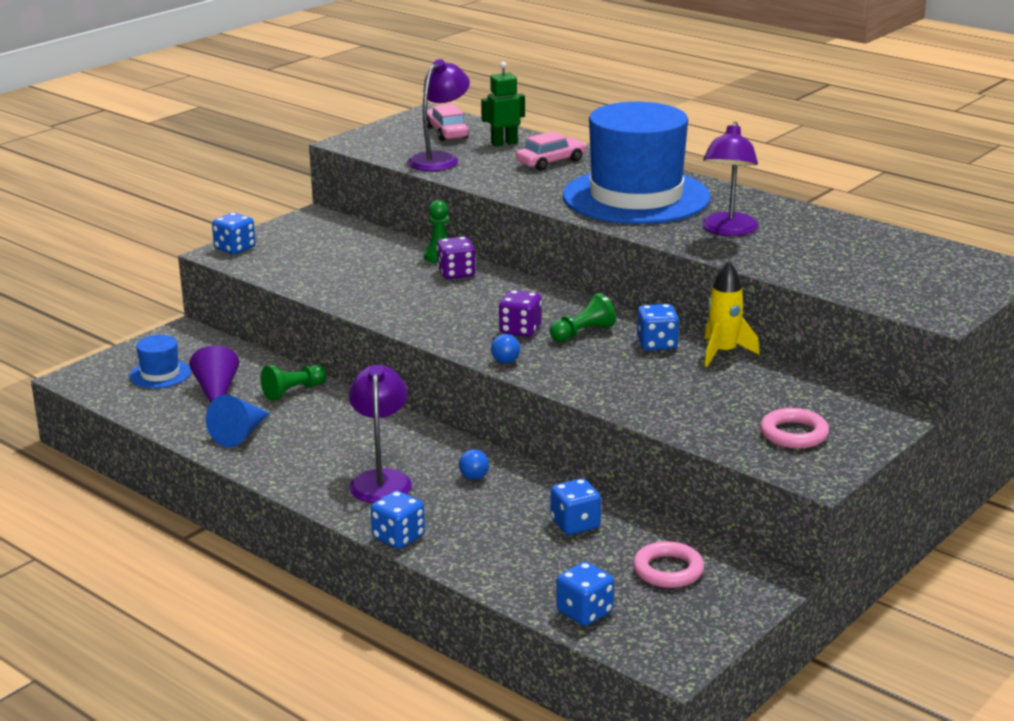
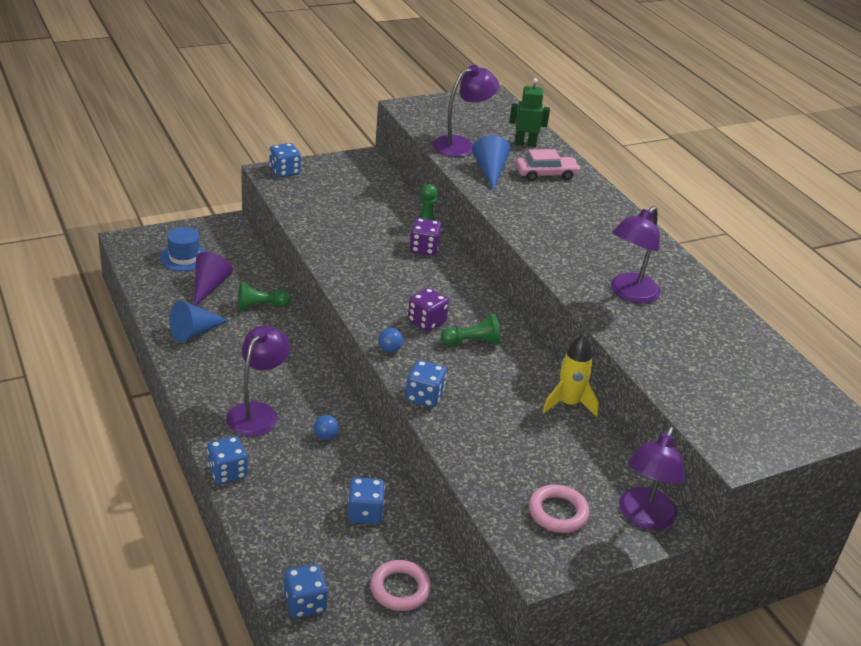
camera: 20 degrees right, 10 degrees up
pink car [427,104,469,141] -> none
blue hat [563,102,711,224] -> none
blue dice [637,304,679,350] -> blue dice moved to [406,360,447,408]
none -> blue cone [472,135,511,190]
none -> purple lamp [619,427,685,530]

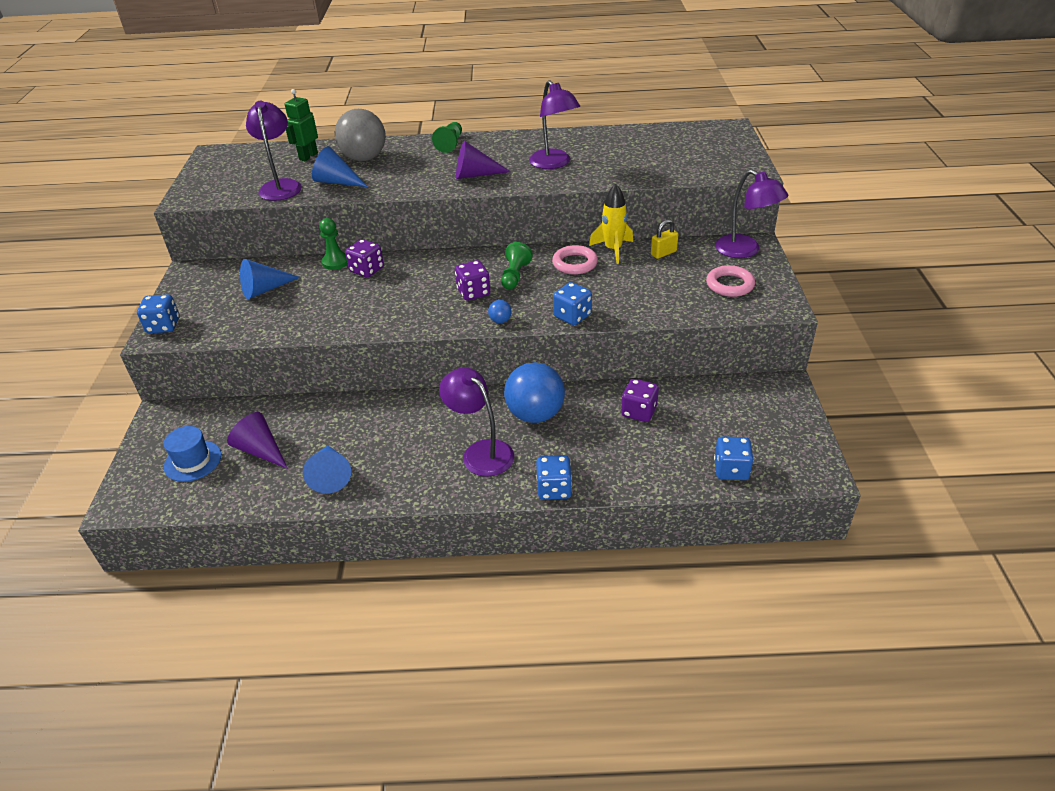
camera: 60 degrees left, 5 degrees up
green pawn [238,282,291,310] -> green pawn moved to [432,122,462,153]
blue ball [314,415,339,440] -> blue ball [504,362,565,423], size x2.50
blue dice [348,477,385,524] -> purple dice [621,379,659,422]
pink ring [370,560,431,611] -> pink ring moved to [552,245,598,275]
pink car [515,149,580,181] -> grey ball [335,109,386,161]
none -> blue cone [240,259,300,299]
none -> purple cone [456,141,511,179]
none -> yellow padlock [651,219,679,259]

